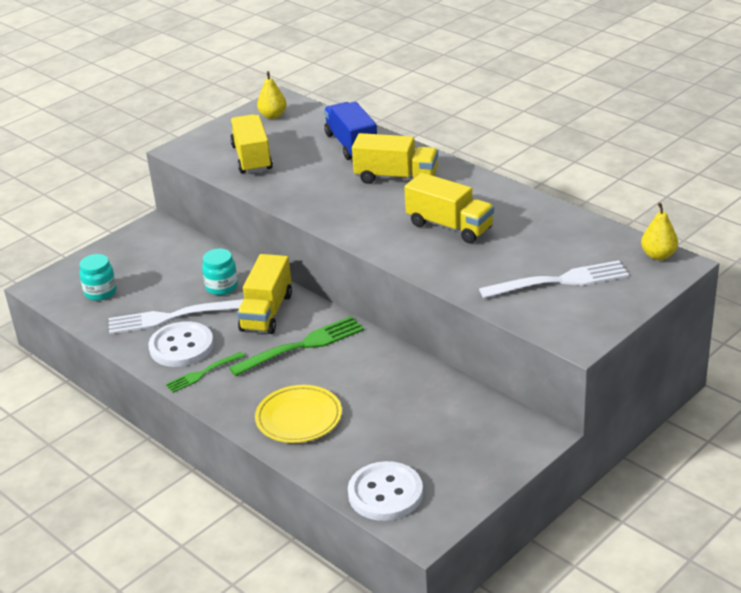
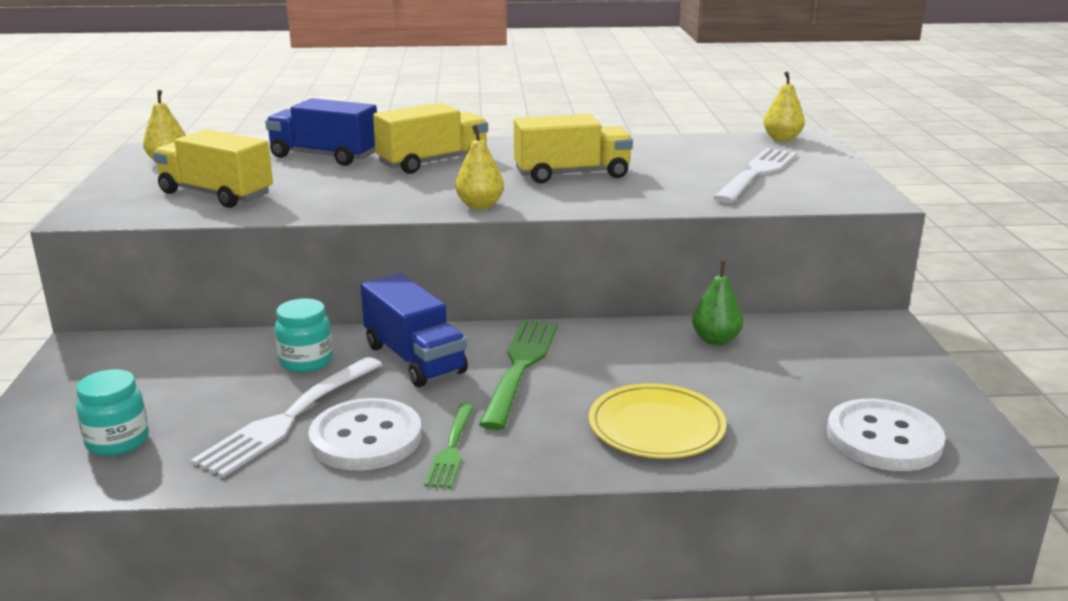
camera: 50 degrees left, 10 degrees down
yellow truck [237,254,292,334] -> blue truck [361,274,468,387]
none -> yellow pear [455,125,504,209]
none -> green pear [692,261,743,345]

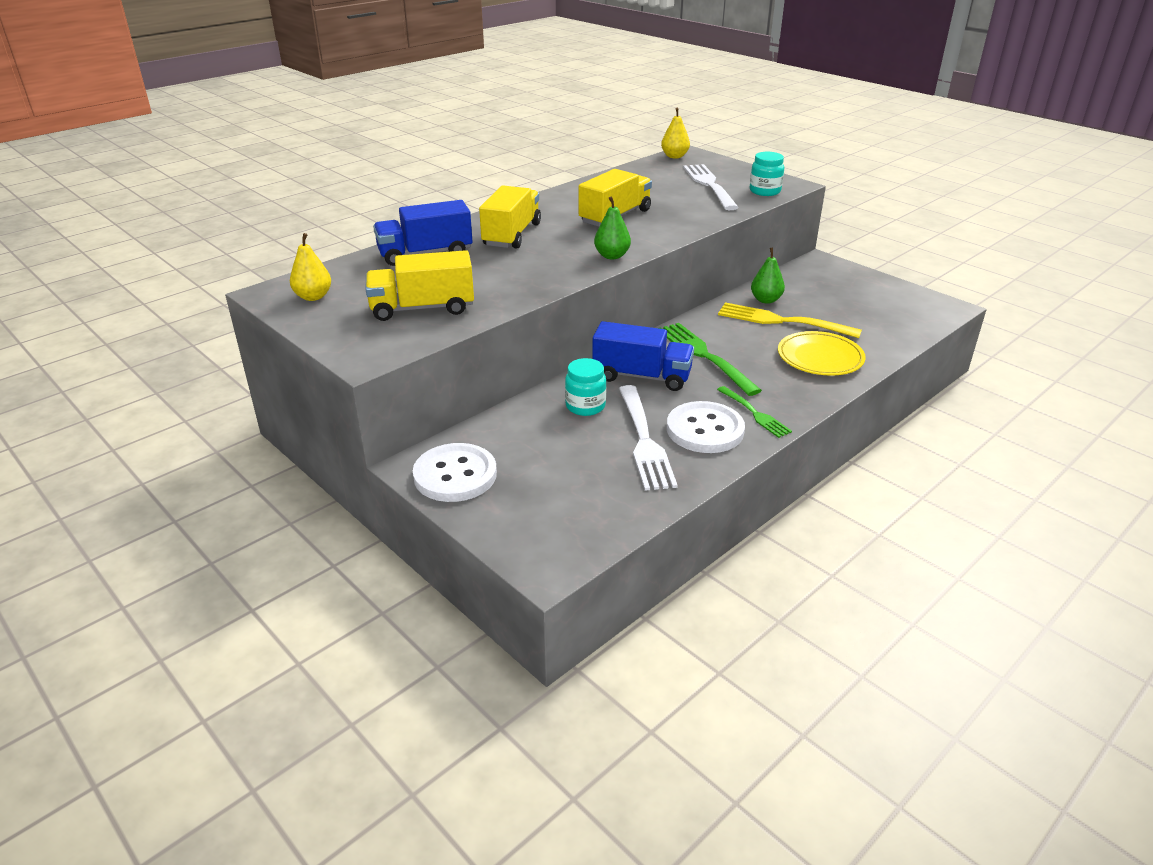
camera: 40 degrees left, 10 degrees up
turquoise jar [76,369,149,456] -> turquoise jar moved to [750,152,784,196]
yellow pear [455,125,504,209] -> green pear [594,196,631,259]
white button [827,399,945,471] -> white button moved to [413,443,497,502]
none -> yellow fork [718,302,862,338]

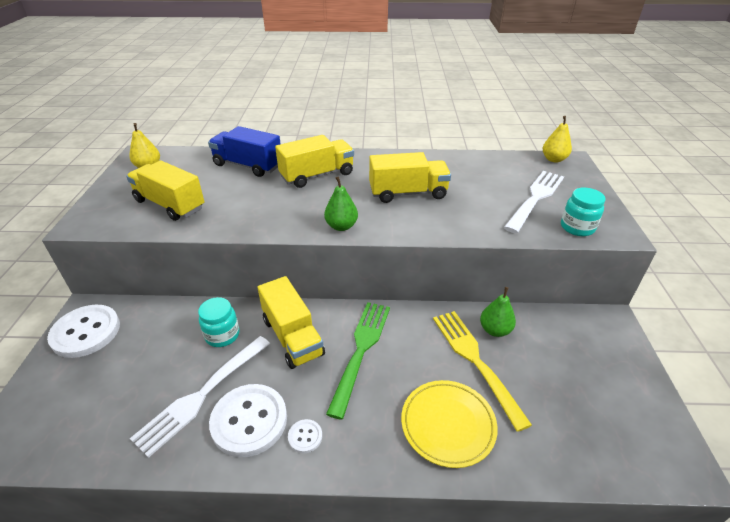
camera: 45 degrees right, 5 degrees up
blue truck [592,321,694,391] -> yellow truck [257,276,325,369]
green fork [717,386,792,438] -> white button [288,419,322,453]

